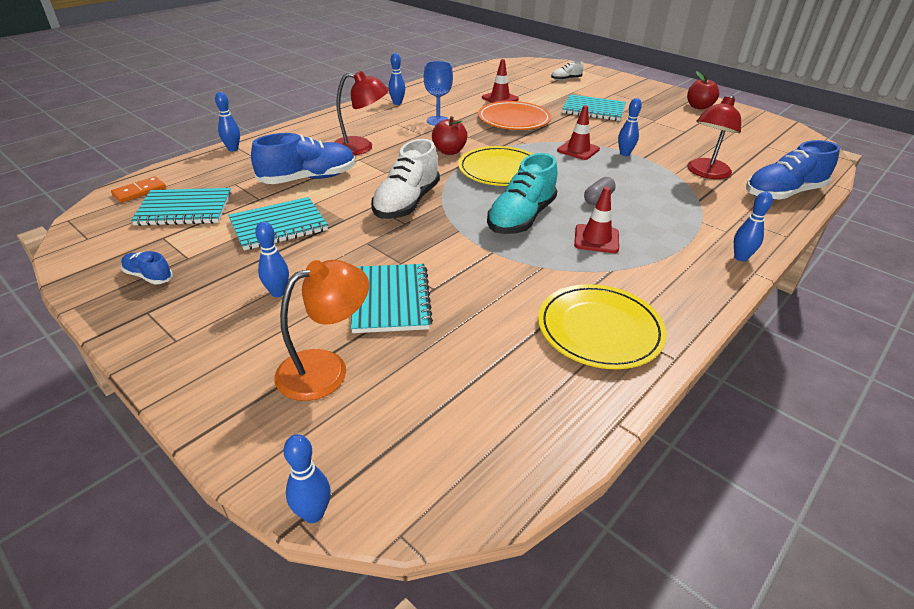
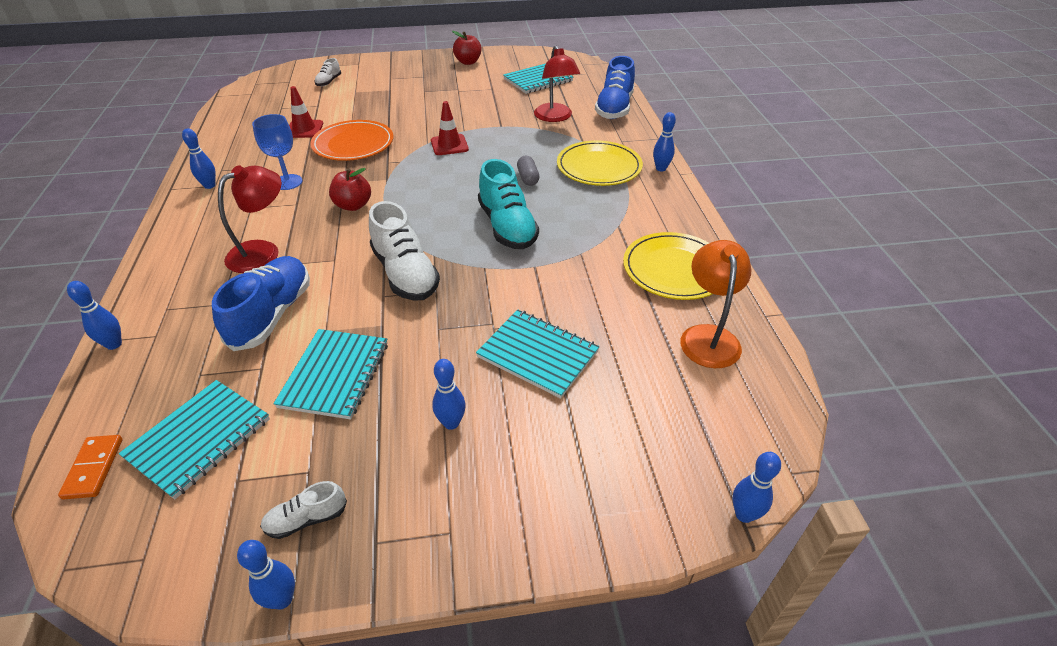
camera: 50 degrees left, 5 degrees up
blue shoe [121,251,173,284] -> white shoe [260,481,347,539]
orange lamp [275,260,369,401] -> orange lamp moved to [680,240,751,368]
yellow plate [458,146,532,186] -> yellow plate moved to [557,140,643,186]
turquoise notebook [562,94,626,121] -> turquoise notebook moved to [503,64,574,94]
red traffic cone [574,187,619,253] -> none
blue bowling pin [618,98,642,156] -> blue bowling pin moved to [237,540,295,609]

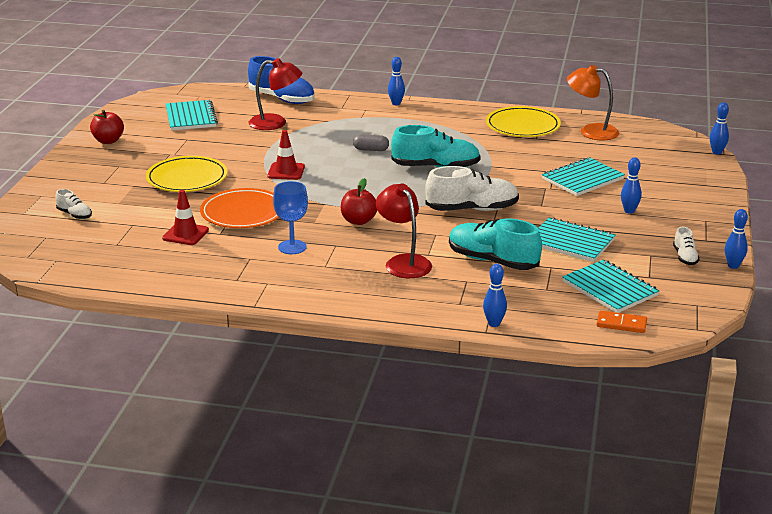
camera: 70 degrees left, 15 degrees down
blue bowling pin [182,128,216,189] -> none
blue shoe [212,256,310,351] -> turquoise shoe [449,218,542,270]
yellow plate [557,140,643,186] -> yellow plate moved to [146,156,228,192]

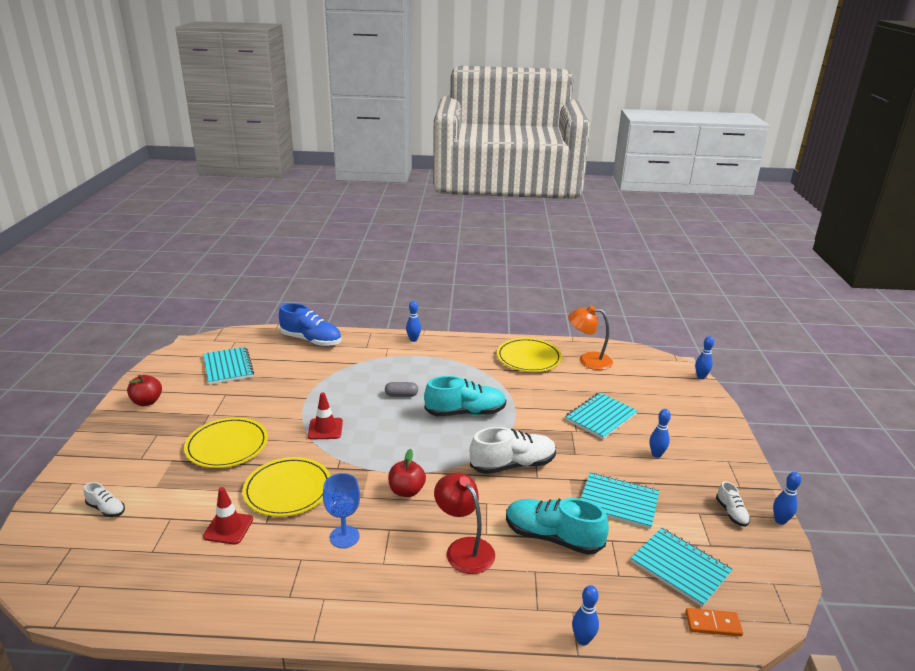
camera: 10 degrees left, 0 degrees up
orange plate [200,188,279,228] -> yellow plate [243,457,331,517]
red lamp [248,58,302,130] -> none

